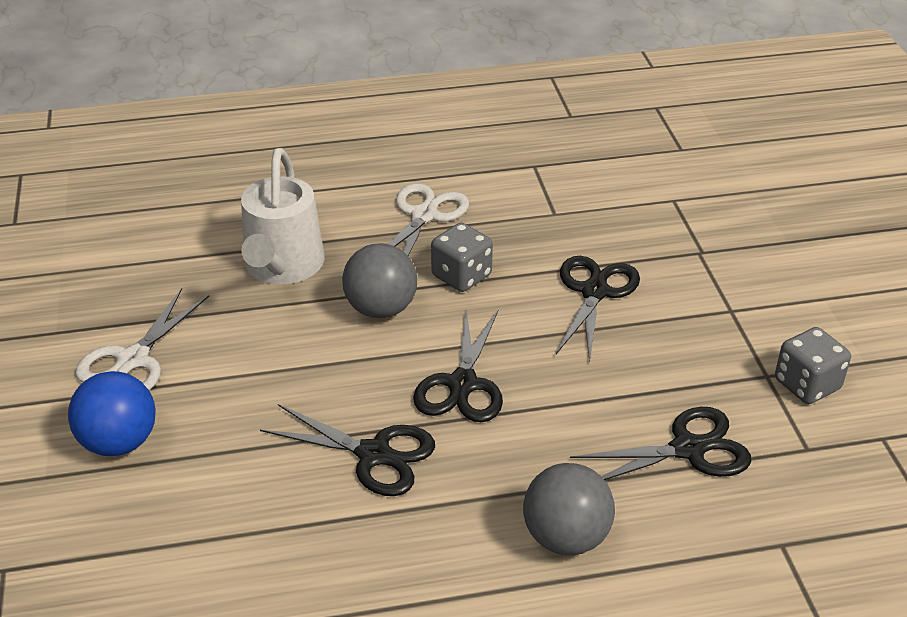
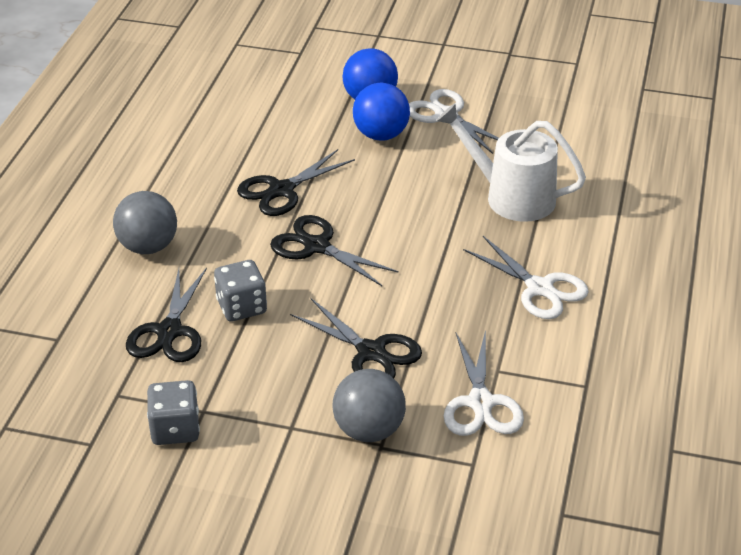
camera: 115 degrees right, 0 degrees up
grey ball [342,243,417,318] -> grey ball moved to [333,369,406,442]
grey dice [431,223,493,292] -> grey dice moved to [214,260,267,321]
none -> blue ball [353,83,410,141]
none -> white scissors [444,329,524,436]

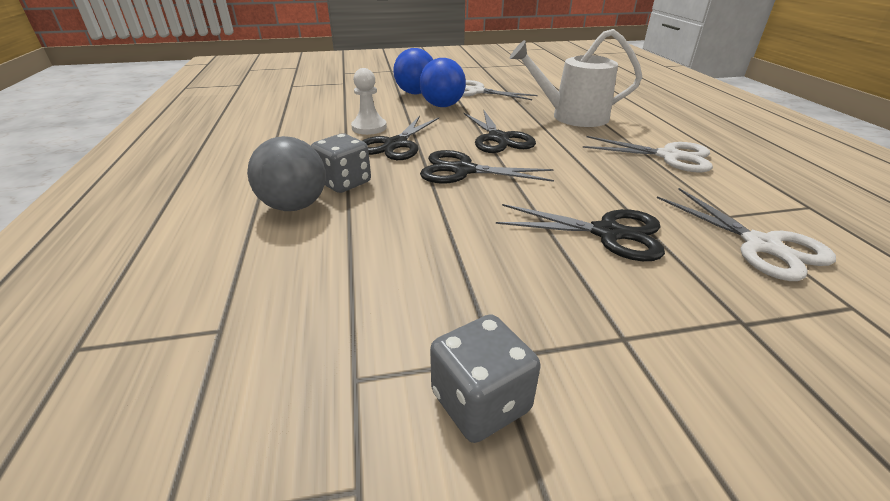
camera: 25 degrees left, 5 degrees down
black scissors [126,268,207,362] -> black scissors moved to [464,109,536,153]
grey dice [214,260,267,321] -> grey dice moved to [311,134,371,193]
grey ball [333,369,406,442] -> none
none -> white pawn [351,68,387,135]

